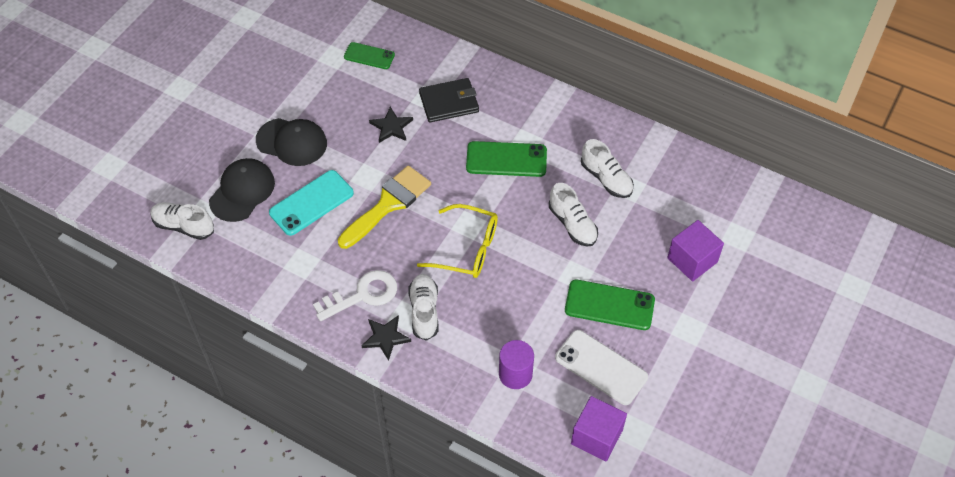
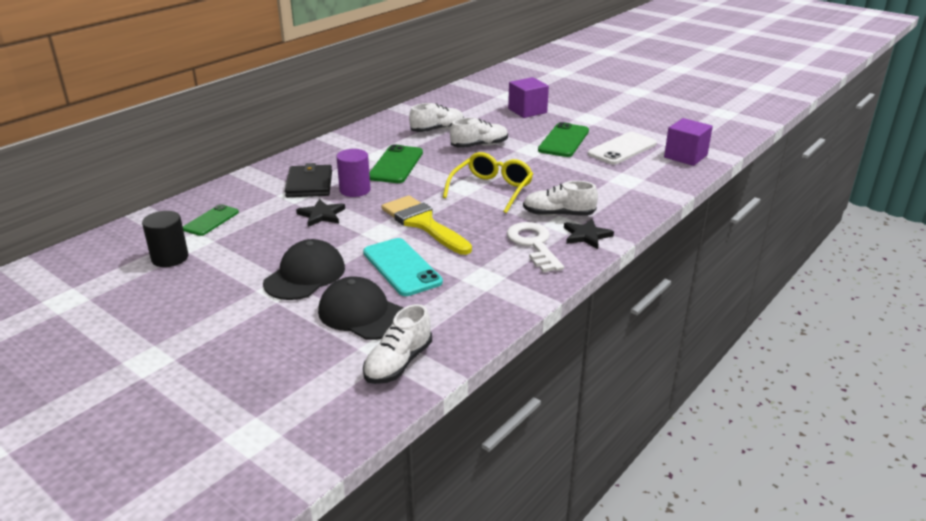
camera: 80 degrees left, 25 degrees down
purple cylinder [499,340,534,389] -> purple cylinder moved to [336,149,370,197]
none -> black cylinder [142,211,189,267]

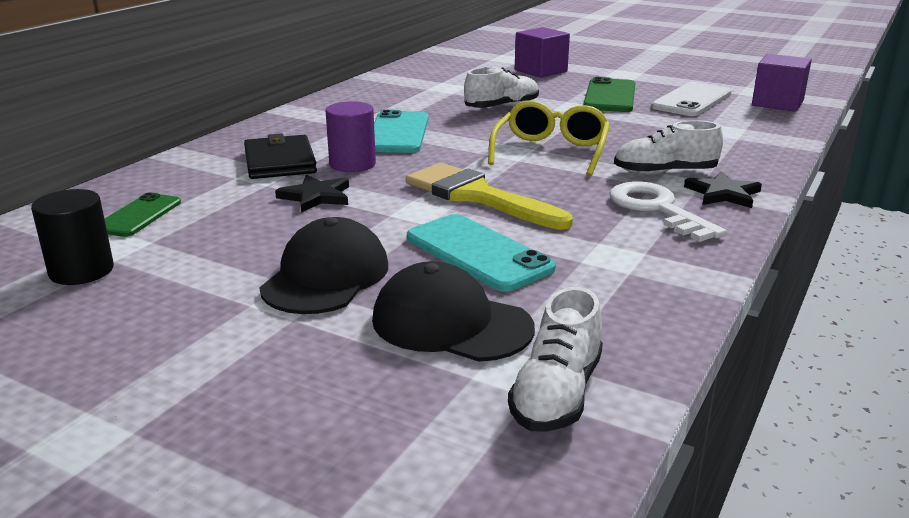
camera: 10 degrees left, 5 degrees down
green phone [369,145,423,183] -> turquoise phone [374,110,428,153]
white shoe [409,103,464,132] -> none

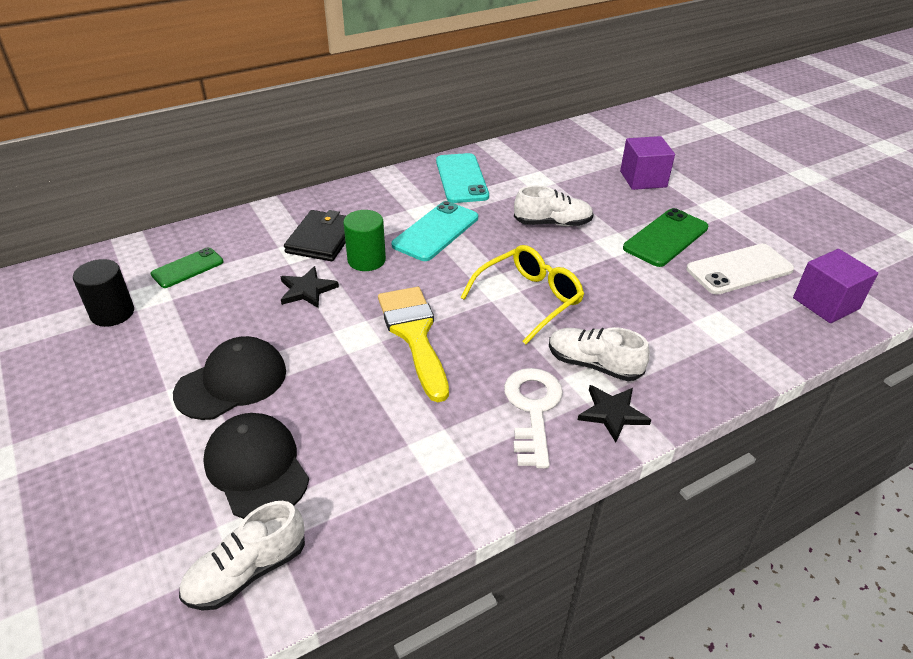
camera: 30 degrees right, 15 degrees up
purple cylinder [326,101,376,172] -> green cylinder [343,210,386,271]
turquoise phone [407,214,556,292] -> turquoise phone moved to [436,153,489,203]

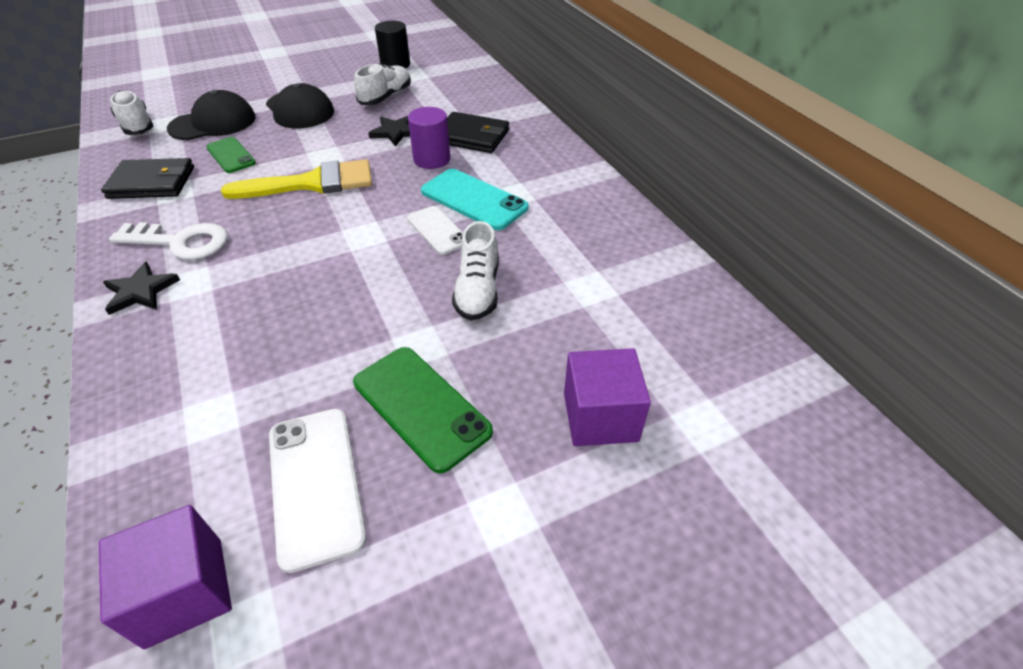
camera: 95 degrees right, 5 degrees up
green phone [150,247,224,288] -> green phone moved to [206,137,256,173]
green cylinder [343,210,386,271] -> purple cylinder [408,107,450,169]
turquoise phone [436,153,489,203] -> none
yellow glasses [460,245,584,344] -> none
white shoe [549,327,650,381] -> white shoe moved to [354,63,411,105]
none -> black wallet [101,158,194,199]
none -> white phone [407,206,463,255]

